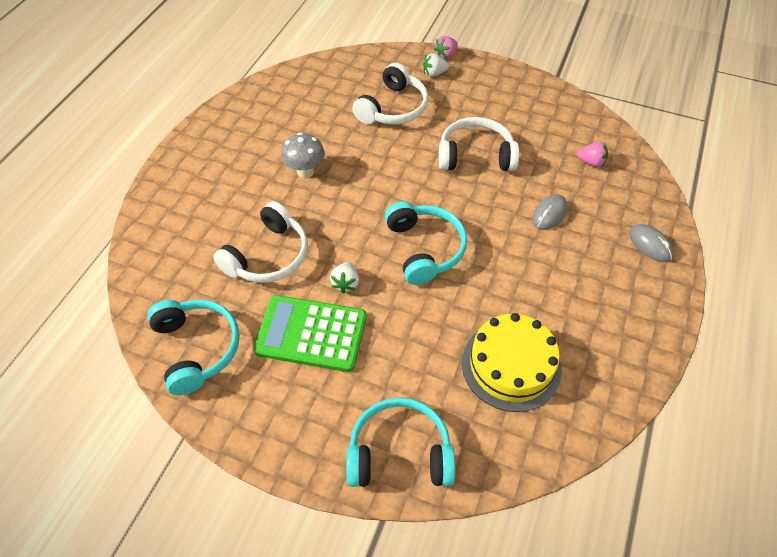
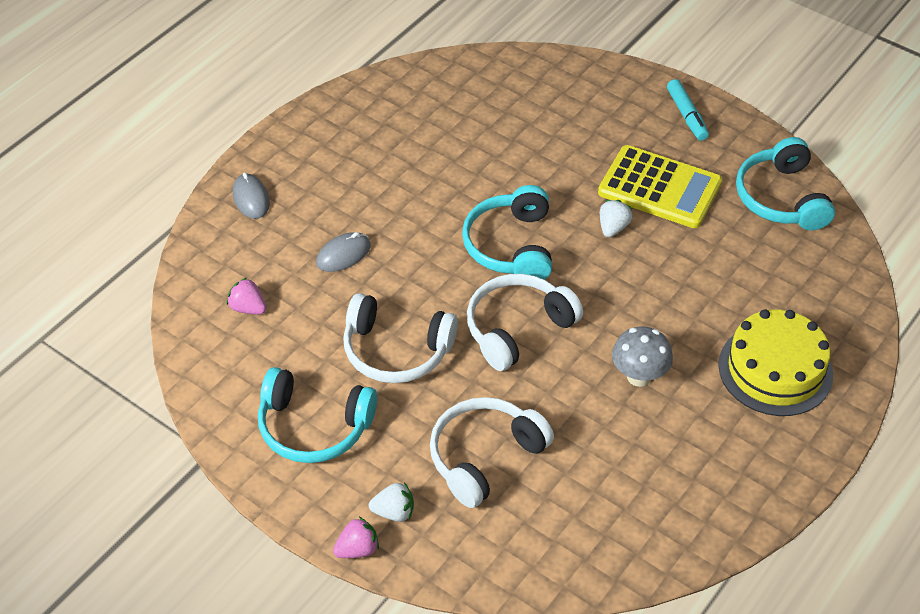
camera: 165 degrees left, 5 degrees down
white headphones [213,201,308,283] -> white headphones moved to [467,274,583,371]
green calculator [253,295,367,372] -> yellow calculator [598,145,722,228]
turquoise headphones [346,397,455,487] -> turquoise headphones moved to [258,367,377,463]
yellow cake [462,313,561,412] -> yellow cake moved to [718,309,833,416]
none -> turquoise marker [667,79,709,141]

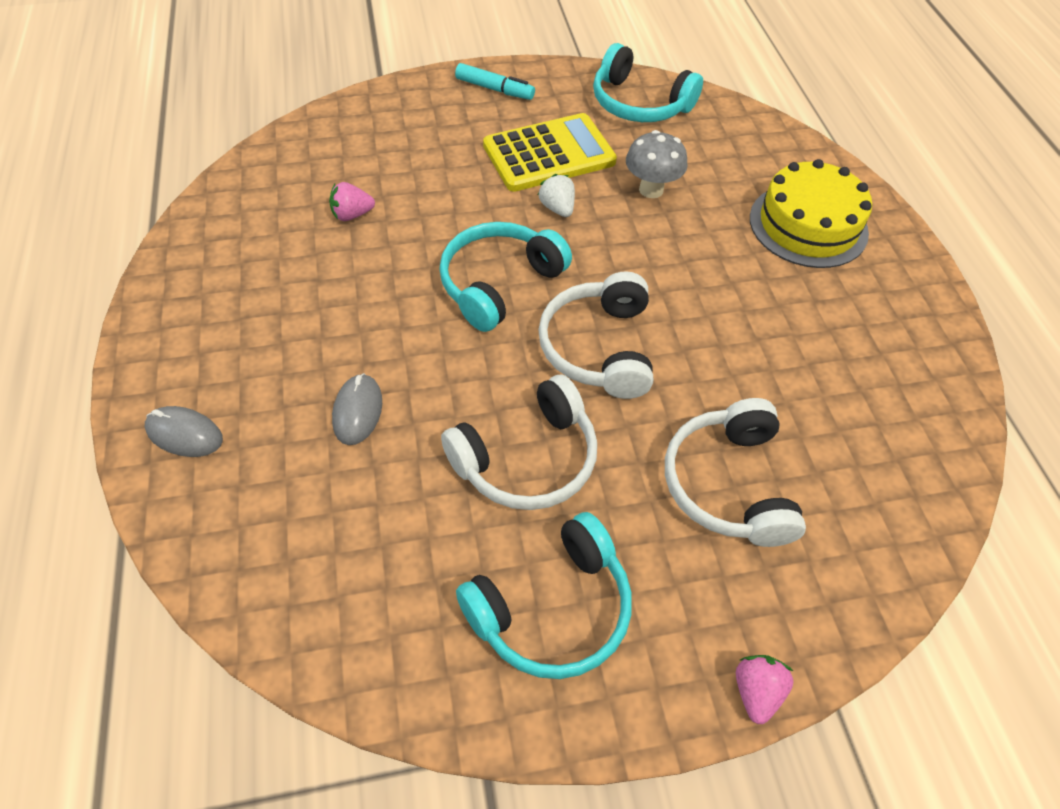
camera: 50 degrees left, 5 degrees up
pink strawberry [227,278,266,314] -> pink strawberry moved to [329,182,375,221]
white strawberry [369,482,414,522] -> none
turquoise headphones [462,185,552,280] -> turquoise headphones turned 90 degrees clockwise [439,222,572,332]
grey mushroom [612,326,673,387] -> grey mushroom moved to [626,130,688,198]

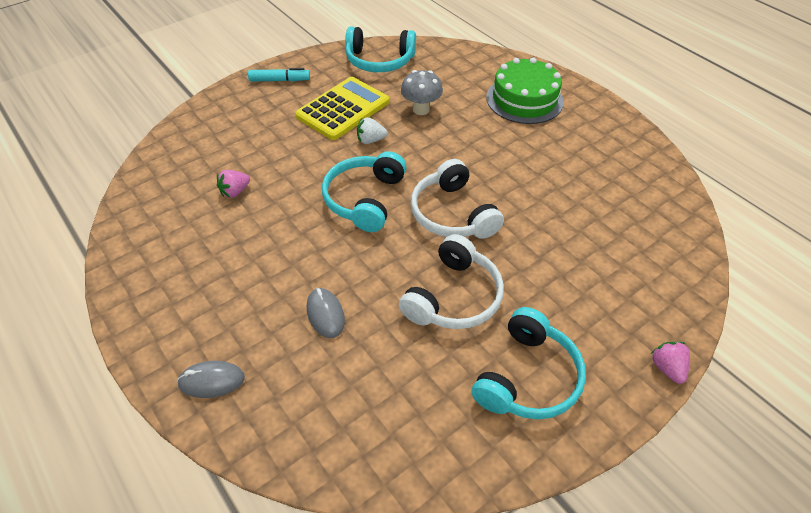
camera: 25 degrees left, 5 degrees down
white strawberry [538,174,575,217] -> white strawberry turned 45 degrees counterclockwise [357,117,388,144]
white headphones [665,398,806,547] -> none
yellow cake [750,159,872,268] -> green cake [486,57,564,124]

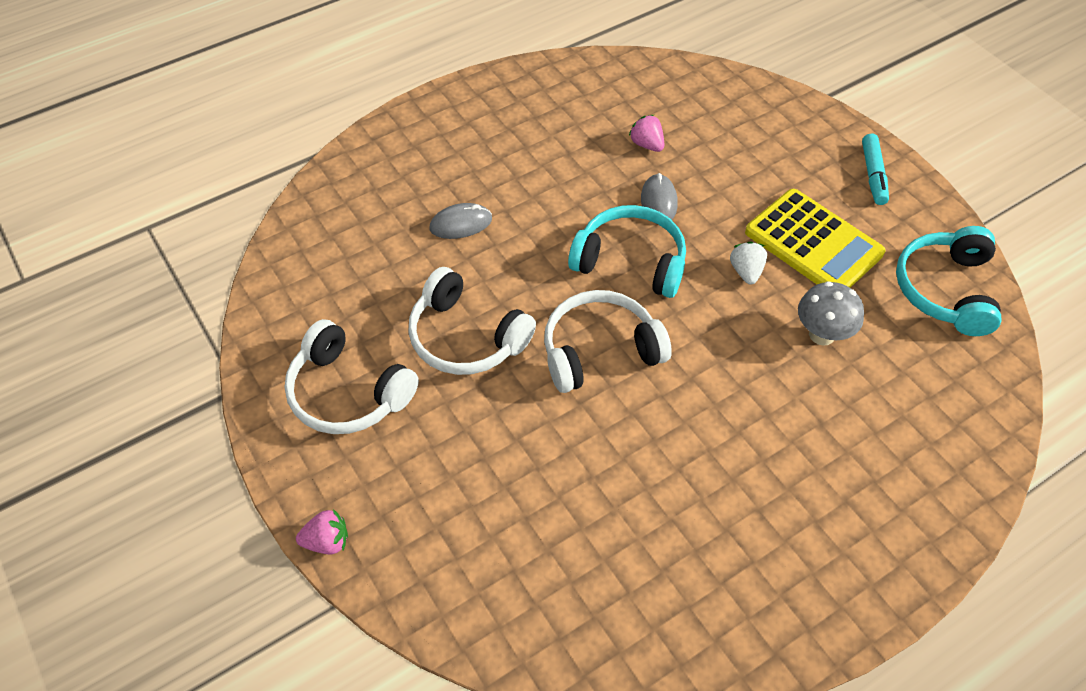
camera: 95 degrees right, 5 degrees up
grey mouse [177,361,245,398] -> grey mouse moved to [641,173,678,220]
turquoise headphones [472,307,586,419] -> white headphones [285,319,419,434]
green cake [486,57,564,124] -> none

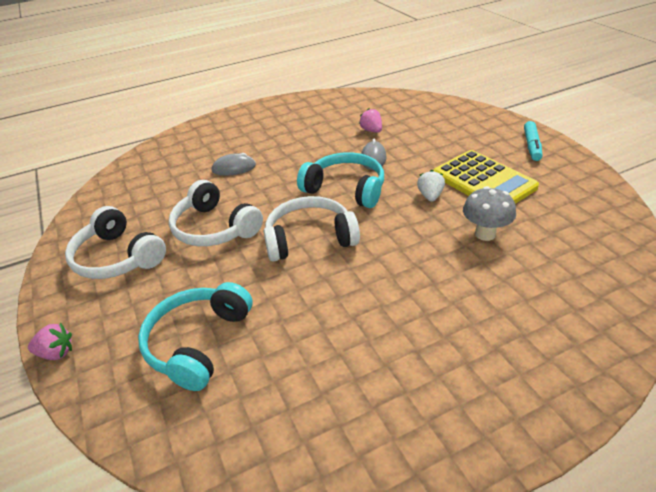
camera: 10 degrees right, 15 degrees down
turquoise headphones [896,226,1002,336] -> turquoise headphones moved to [138,282,252,391]

